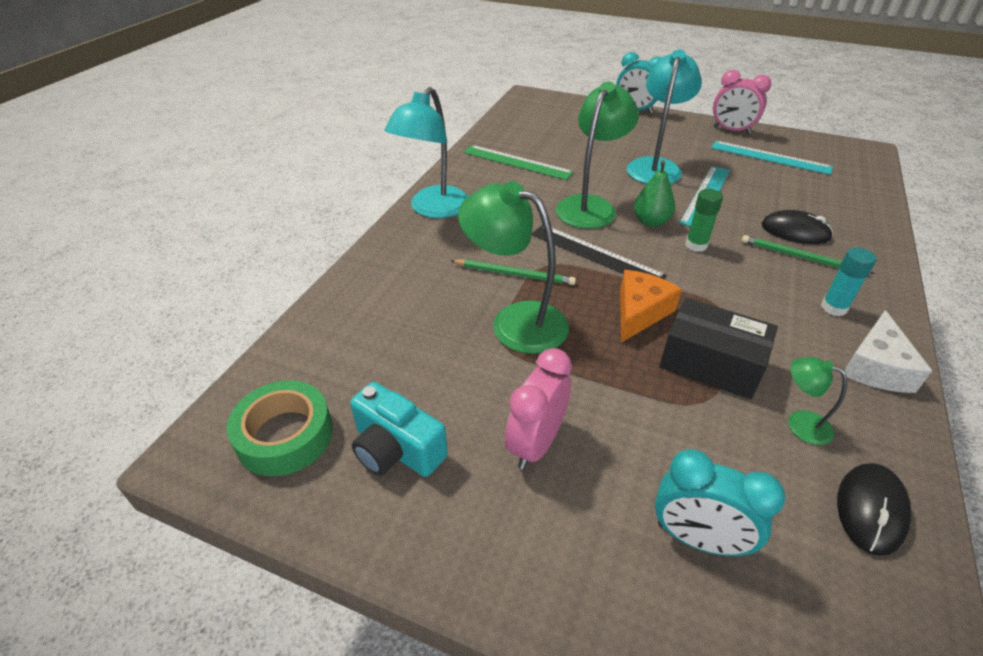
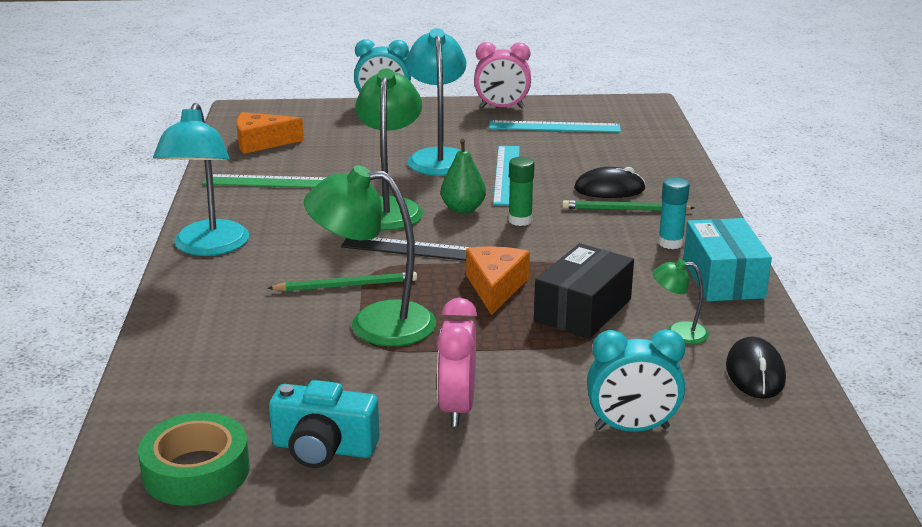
camera: 25 degrees left, 15 degrees down
black box [660,298,778,399] -> black box turned 60 degrees counterclockwise [534,243,634,339]
white cheese [844,310,932,393] -> turquoise box [683,218,772,301]
none -> orange cheese [236,112,304,154]

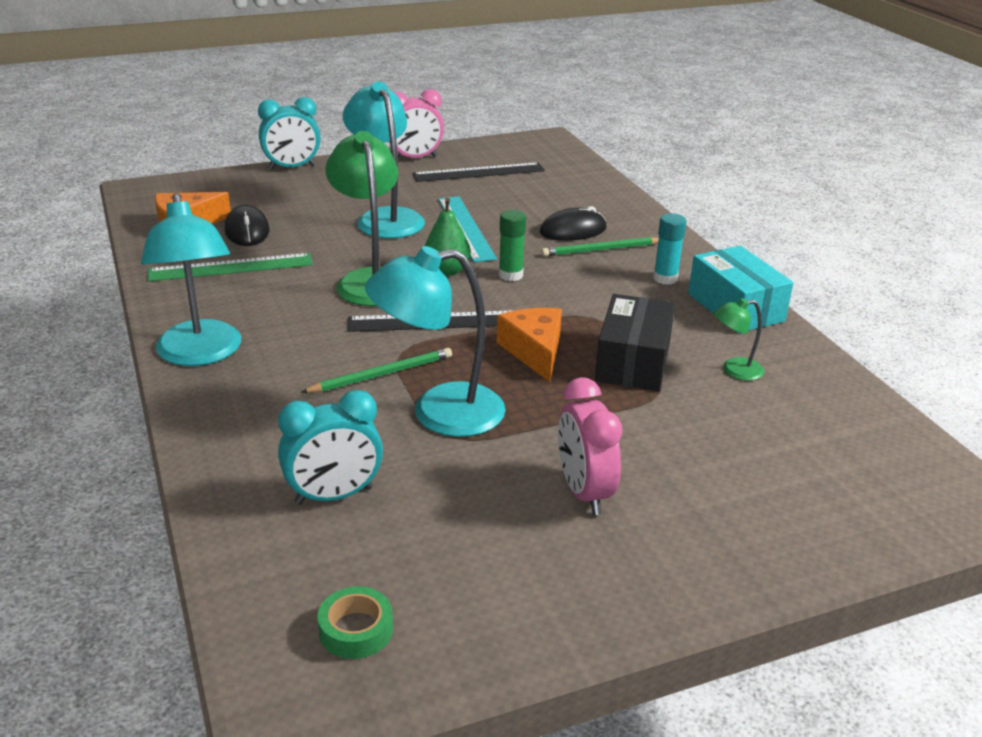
camera: 20 degrees left, 5 degrees up
green tape [138,412,250,506] -> green tape [318,586,393,659], size x0.60
turquoise camera [269,380,380,468] -> none
green lamp [304,165,436,346] -> turquoise lamp [365,246,505,437]
turquoise ruler [489,120,621,133] -> black ruler [413,162,545,182]
turquoise clock [587,329,685,432] -> turquoise clock moved to [278,390,383,504]
black mouse [726,336,786,399] -> black mouse moved to [225,205,269,246]

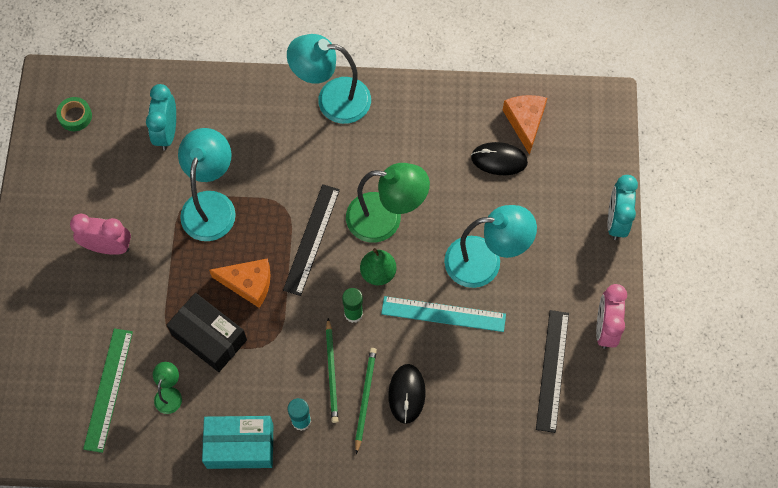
camera: 115 degrees right, 35 degrees up
green ruler [148,253,313,281] -> green ruler moved to [83,328,133,453]
green pencil [301,348,452,393] -> green pencil moved to [326,318,338,423]

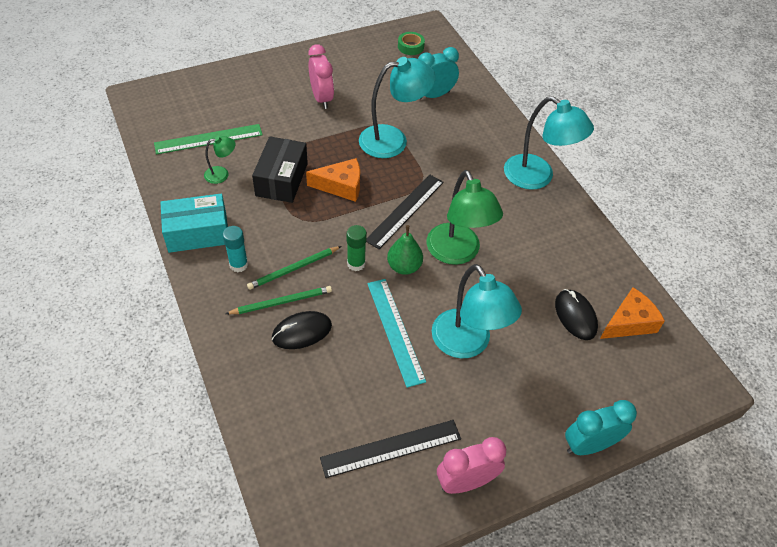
camera: 60 degrees right, 15 degrees down
turquoise box [202,416,273,469] -> turquoise box turned 75 degrees counterclockwise [160,194,228,253]
orange cheese [209,258,270,308] -> orange cheese turned 75 degrees counterclockwise [306,158,360,202]
black ruler [283,184,340,296] -> black ruler turned 45 degrees counterclockwise [366,175,444,249]
turquoise lamp [287,34,371,124] -> turquoise lamp turned 150 degrees clockwise [504,96,594,190]

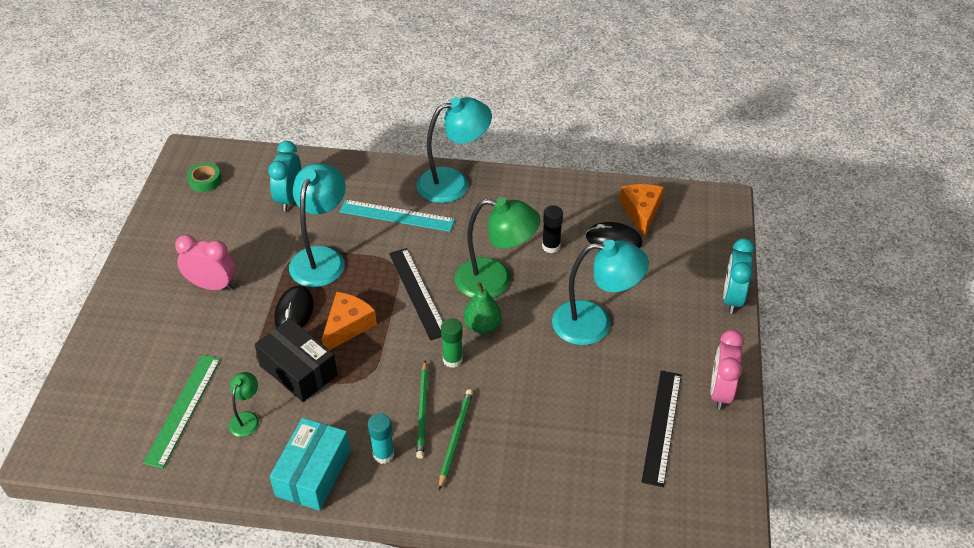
camera: 55 degrees left, 5 degrees down
black mouse [272,311,332,349] -> black mouse moved to [274,286,314,328]
turquoise ruler [367,279,426,388] -> turquoise ruler moved to [340,200,455,232]
none -> black glue stick [542,205,563,253]

